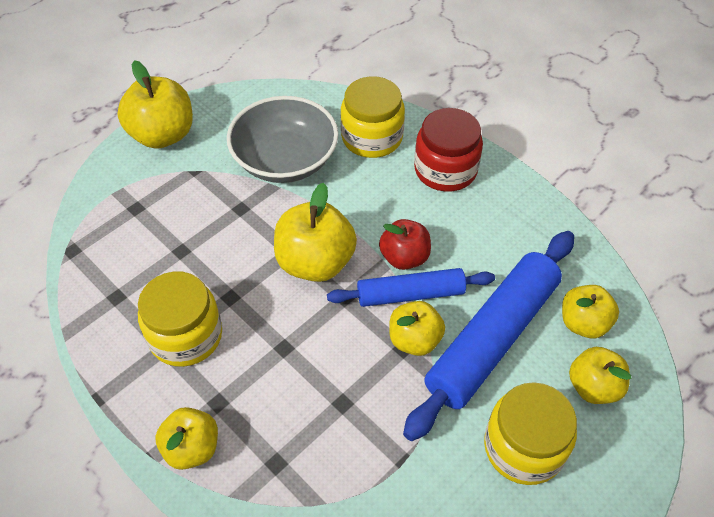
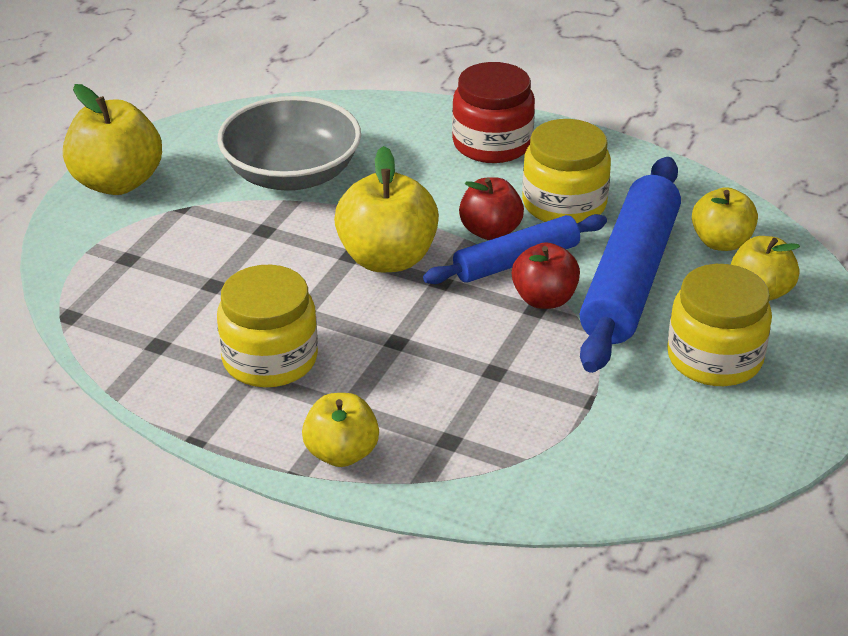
camera: 20 degrees left, 15 degrees down
yellow jar [341,76,405,158] -> yellow jar moved to [522,119,611,223]
yellow apple [389,301,445,356] -> red apple [512,242,580,309]

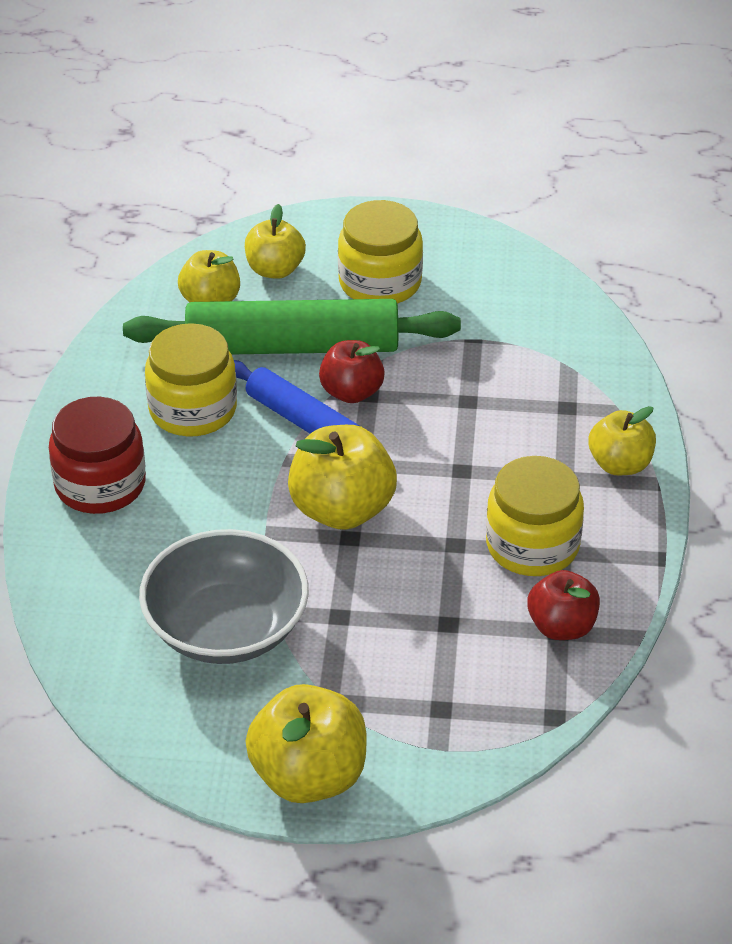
camera: 110 degrees left, 5 degrees up
red apple [459,177,524,240] -> red apple moved to [527,570,600,640]
blue rolling pin [580,157,681,373] -> green rolling pin [123,299,461,354]

